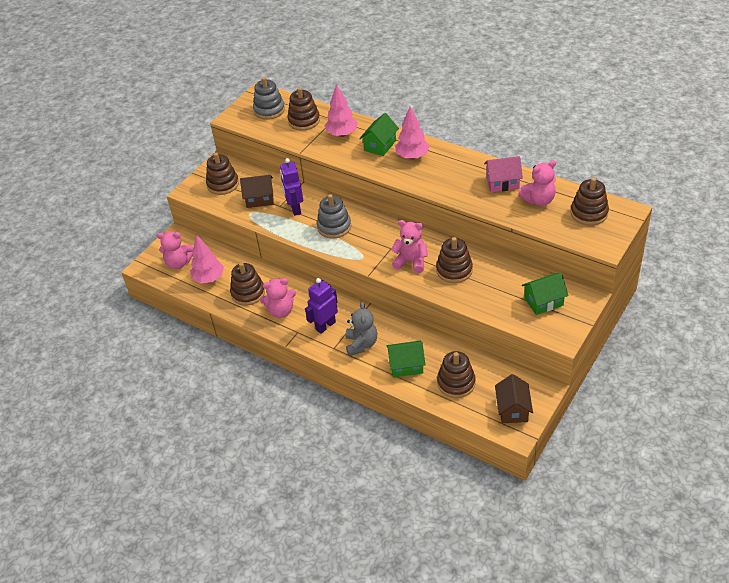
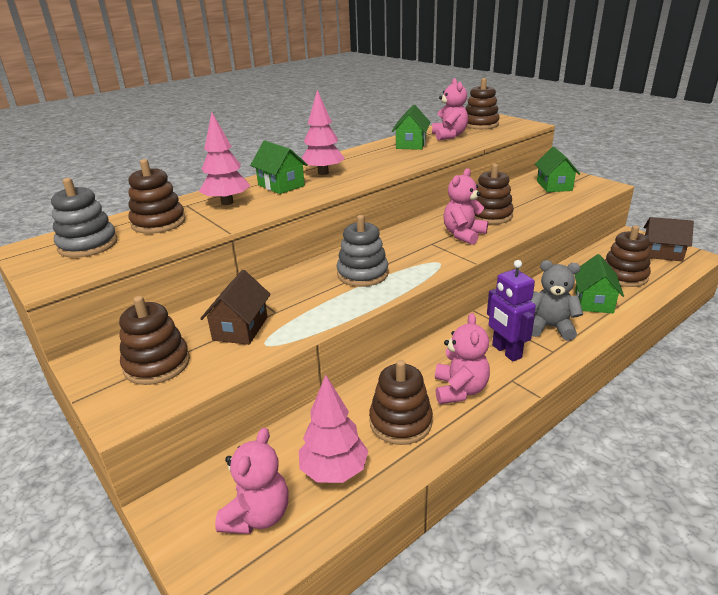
camera: 75 degrees left, 15 degrees down
purple robot [280,158,303,216] -> none
pink house [484,156,523,192] -> green house [392,105,430,150]

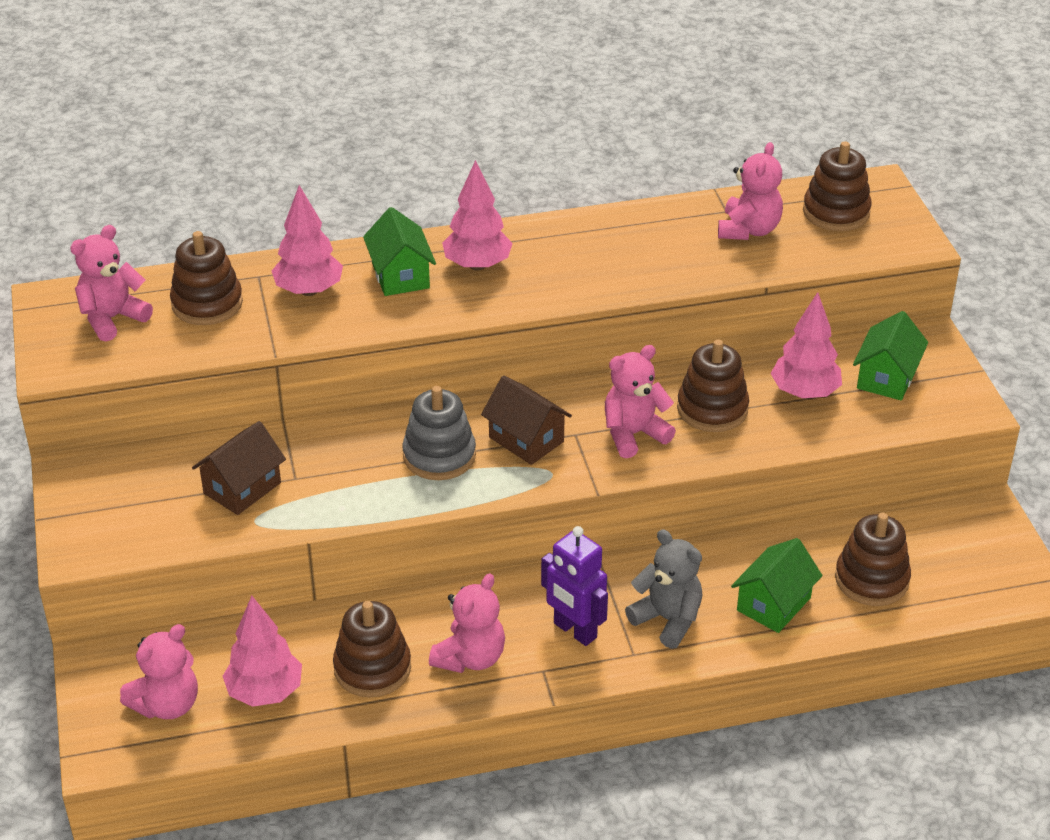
camera: 25 degrees right, 10 degrees up
grey stacking toy [51,178,117,258] -> pink teddy bear [70,225,153,342]
brown stacking toy [119,296,190,385] -> none
green house [392,105,430,150] -> none
purple robot [487,260,536,362] -> purple robot turned 45 degrees counterclockwise [541,526,608,646]
brown house [644,217,694,261] -> brown house moved to [481,375,572,465]
none -> pink tree [771,292,842,399]

